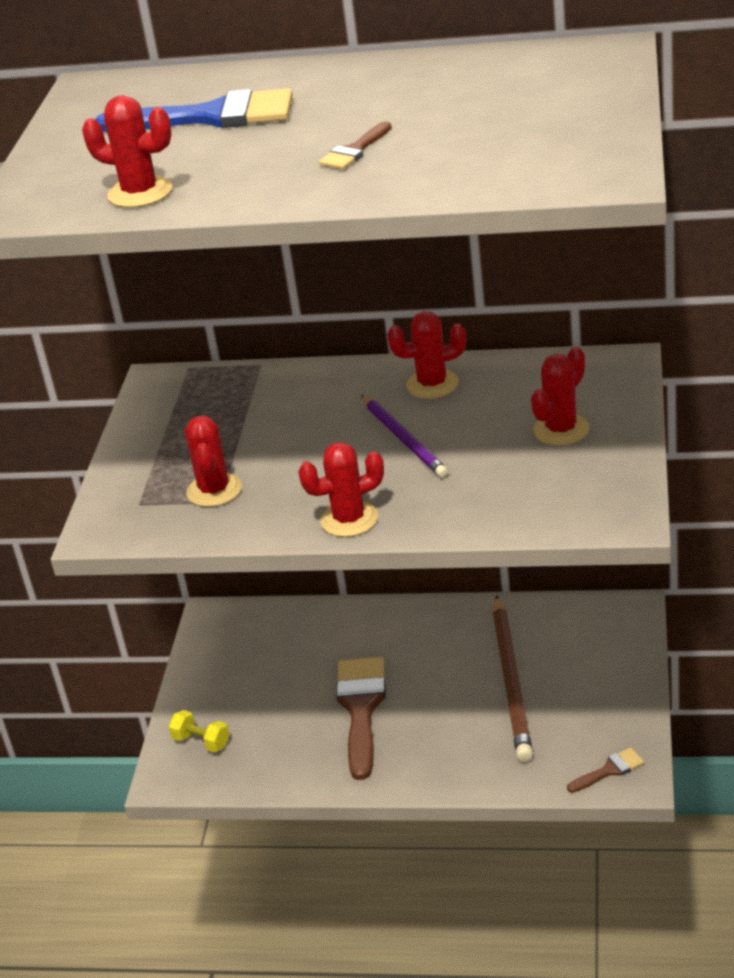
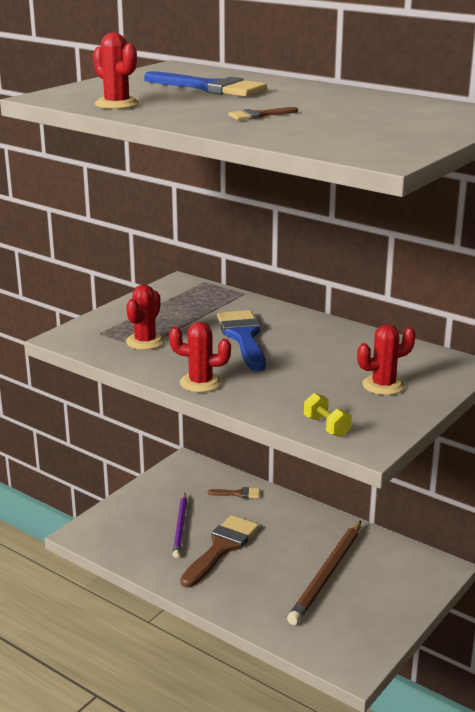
camera: 25 degrees right, 10 degrees down
yellow dumbbell [168,710,229,752] -> yellow dumbbell moved to [304,393,352,437]
purple pencil [361,395,448,478] -> purple pencil moved to [173,493,187,558]
red cactus [387,311,466,398] -> none
brown brush [567,747,644,793] -> brown brush moved to [208,487,260,499]
none -> blue brush [217,310,266,371]

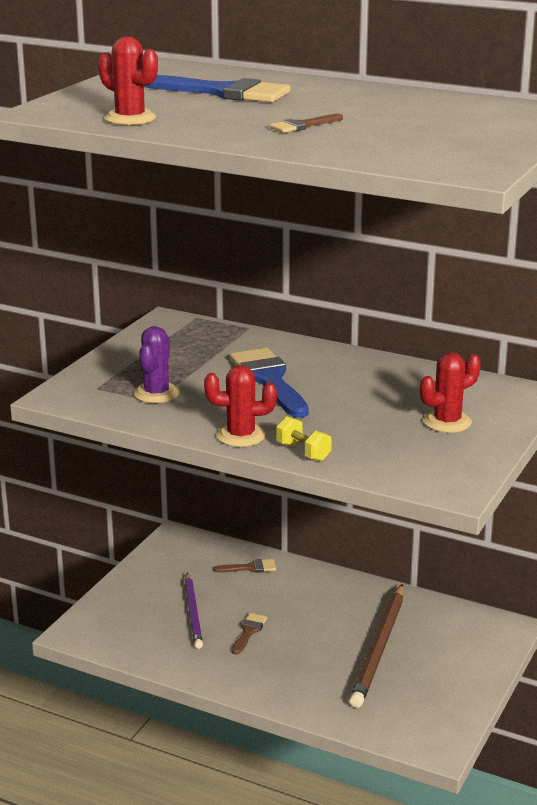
camera: 10 degrees left, 0 degrees up
red cactus [126,285,165,350] -> purple cactus [133,326,180,403]
brown brush [180,515,259,588] -> brown brush [232,613,267,655], size x0.48
yellow dumbbell [304,393,352,437] -> yellow dumbbell moved to [276,416,332,461]

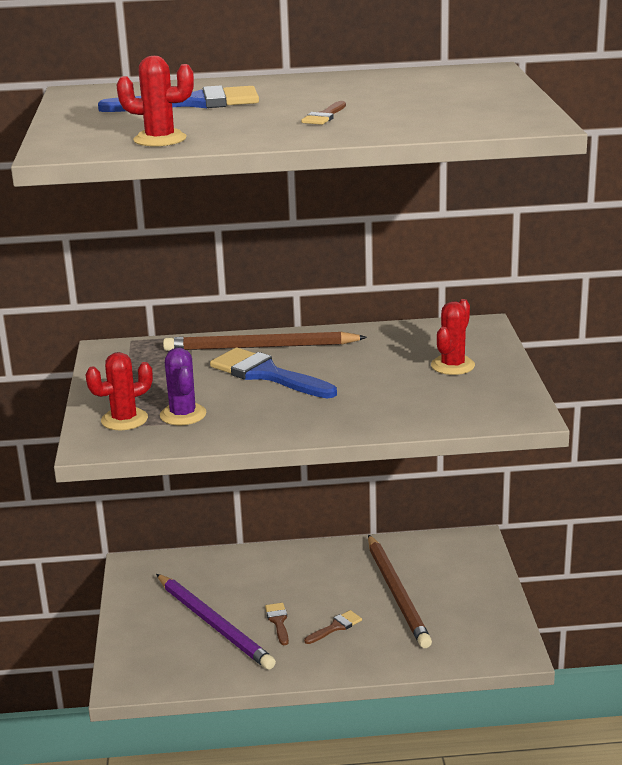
camera: 30 degrees left, 0 degrees up
purple pencil [185,573,203,649] -> purple pencil [156,574,276,670], size x1.56
red cactus [204,365,277,447] -> red cactus moved to [86,352,153,430]
brown brush [214,559,276,573] -> brown brush moved to [304,610,362,644]
yellow dumbbell [276,416,332,461] -> none
none -> brown pencil [163,332,367,351]

